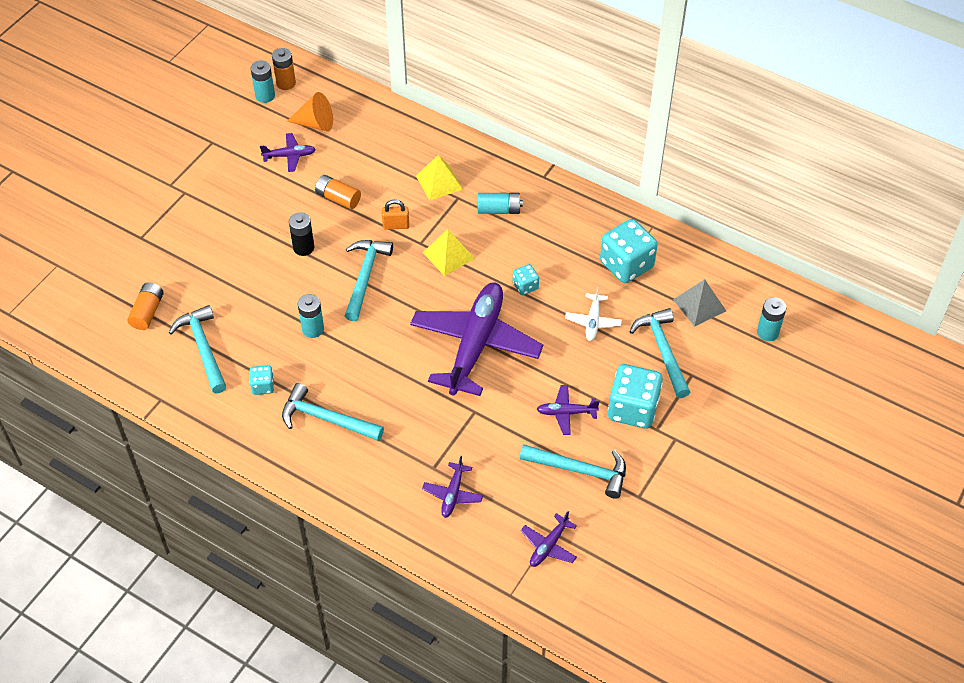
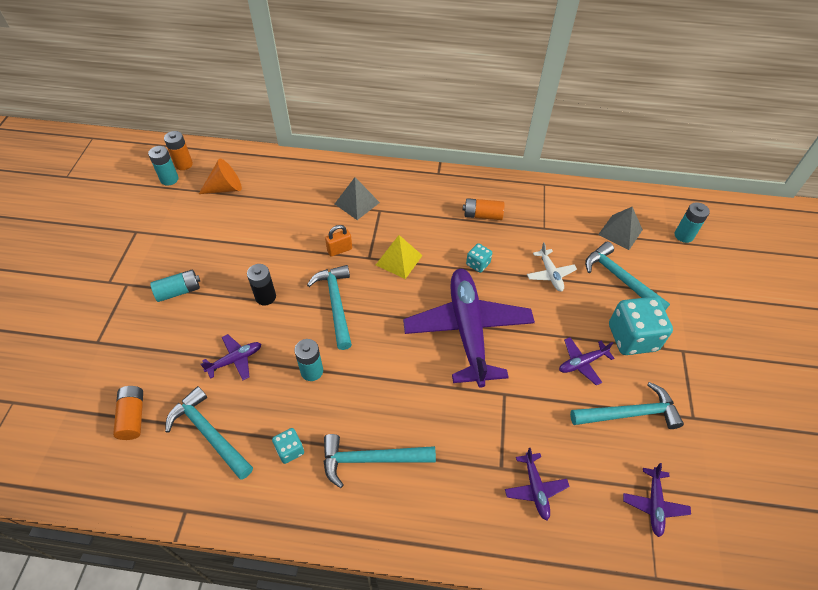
camera: 25 degrees left, 0 degrees up
purple plane [260,133,316,172] -> purple plane moved to [201,334,261,380]
orange battery [315,175,361,209] -> orange battery moved to [463,198,504,220]
yellow pyramid [416,155,463,200] -> grey pyramid [335,177,380,220]
turquoise battery [478,193,523,214] -> turquoise battery moved to [150,269,200,302]
turquoise dice [600,219,658,283] -> none

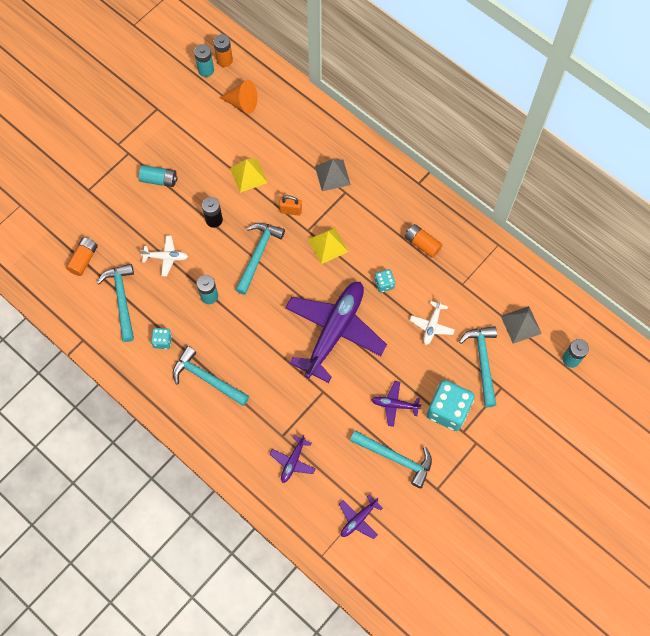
camera: 35 degrees right, 15 degrees up
purple plane [201,334,261,380] -> white plane [140,235,188,276]
none -> yellow pyramid [230,159,268,193]

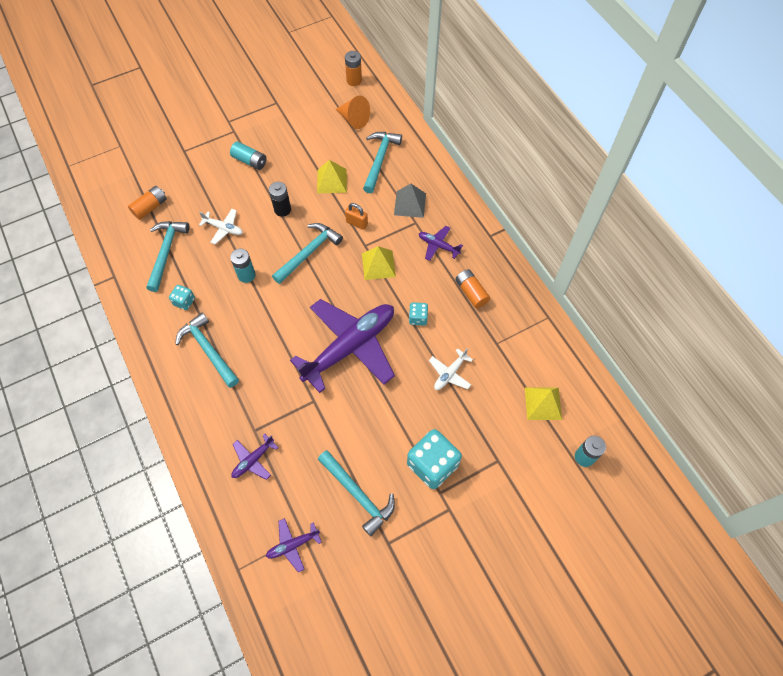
camera: 20 degrees right, 5 degrees down
turquoise battery [194,44,214,77] -> none
purple plane [372,381,421,427] -> purple plane moved to [419,226,463,261]
turquoise hammer [459,326,497,407] -> turquoise hammer moved to [363,132,402,193]
grey pyramid [501,306,542,344] -> yellow pyramid [525,387,562,420]

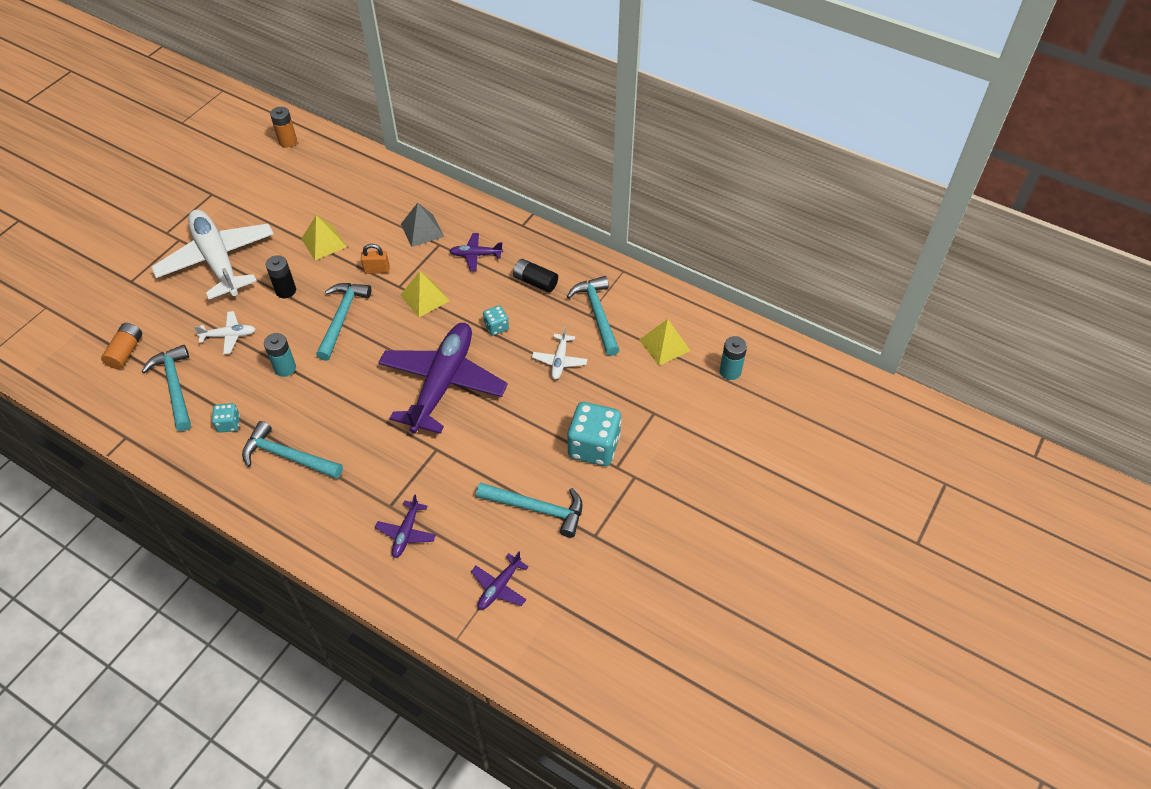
camera: 30 degrees left, 10 degrees down
turquoise battery [230,142,267,170] -> white plane [151,210,274,299]
orange cone [336,96,370,129] -> none
turquoise hammer [363,132,402,193] -> turquoise hammer moved to [567,276,619,356]
orange battery [455,269,490,308] -> black battery [513,259,558,292]

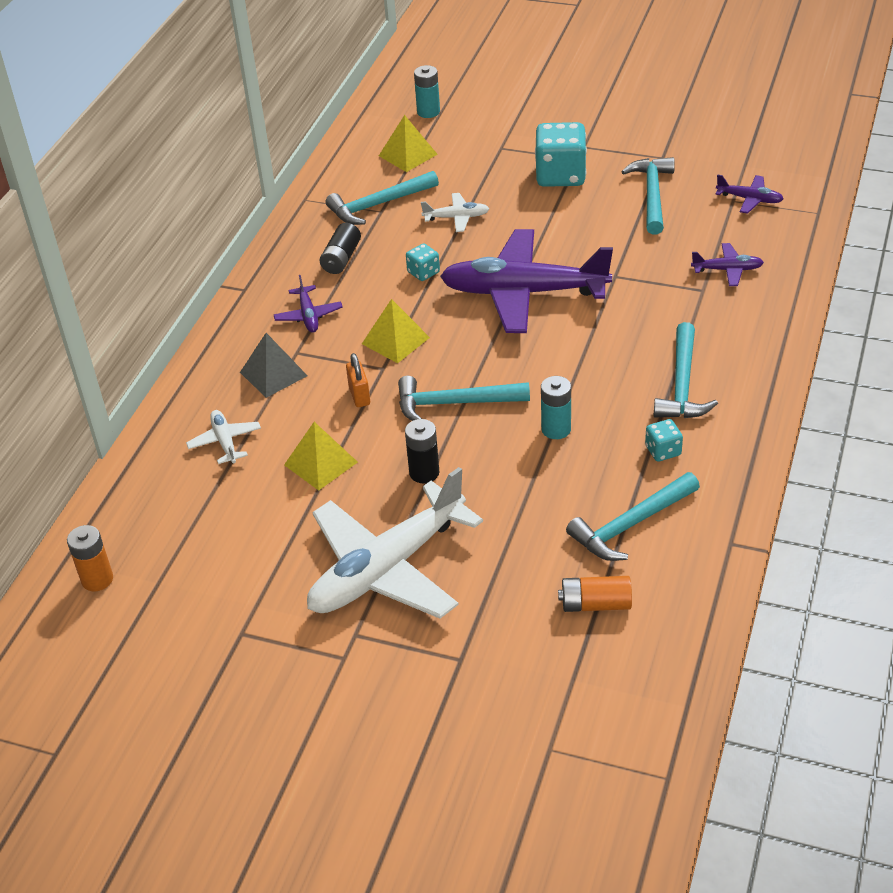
camera: 100 degrees left, 10 degrees down
white plane [194,311,256,354] -> white plane moved to [186,410,261,464]

